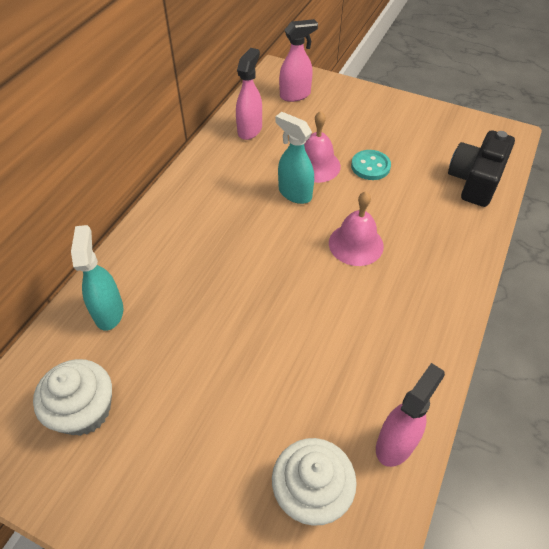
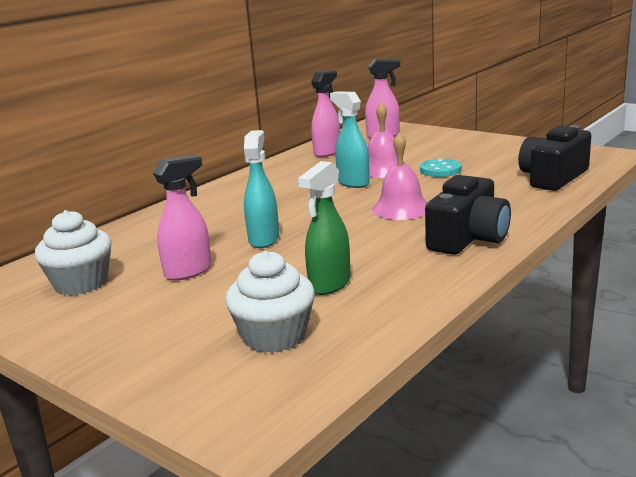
camera: 15 degrees right, 30 degrees down
turquoise spray bottle [71,225,123,331] -> turquoise spray bottle moved to [244,130,279,248]
pink spray bottle [376,363,445,467] -> pink spray bottle moved to [153,155,212,281]
none -> green spray bottle [298,161,351,295]
none -> black camera [425,175,511,255]

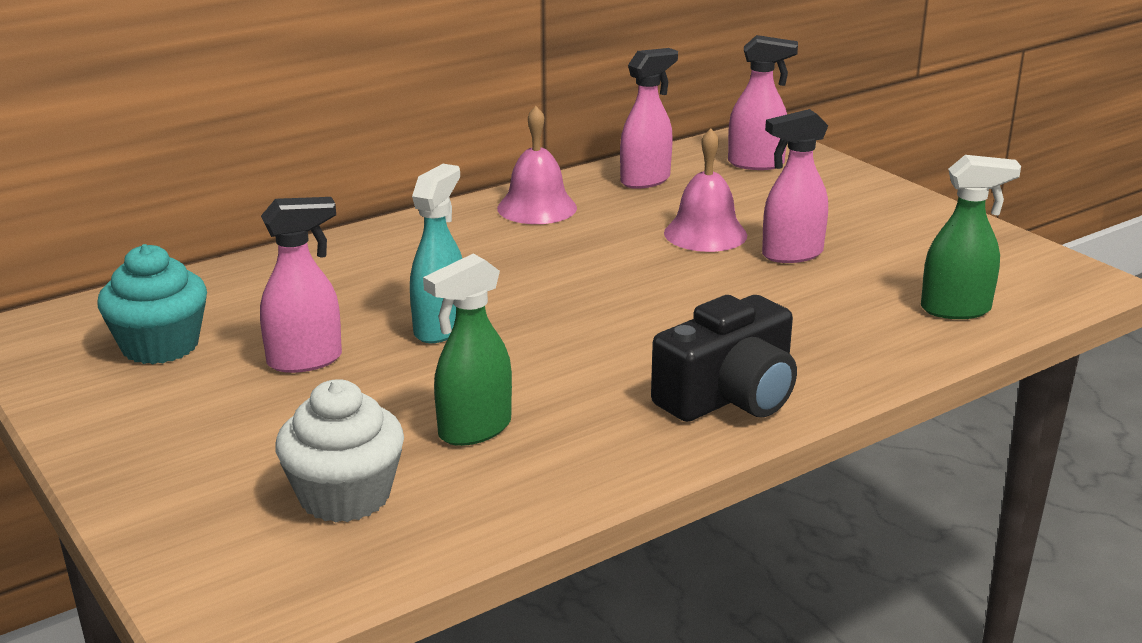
camera: 15 degrees right, 5 degrees up
white cupcake [35,210,112,295] -> turquoise cupcake [97,244,207,364]
turquoise spray bottle [330,91,370,188] -> none
pink bell [372,132,427,220] -> pink bell moved to [497,106,577,224]
turquoise button [420,159,462,177] -> pink spray bottle [762,109,828,263]
black camera [518,125,591,191] -> green spray bottle [921,155,1021,319]

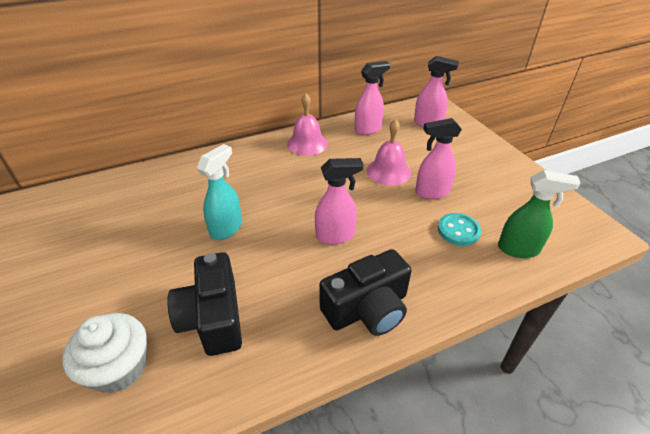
camera: 10 degrees right, 15 degrees up
turquoise cupcake [97,244,207,364] -> none
pink spray bottle [260,197,342,373] -> pink spray bottle moved to [315,158,364,244]
green spray bottle [423,254,512,446] -> black camera [167,252,242,356]
none -> turquoise button [438,213,481,246]

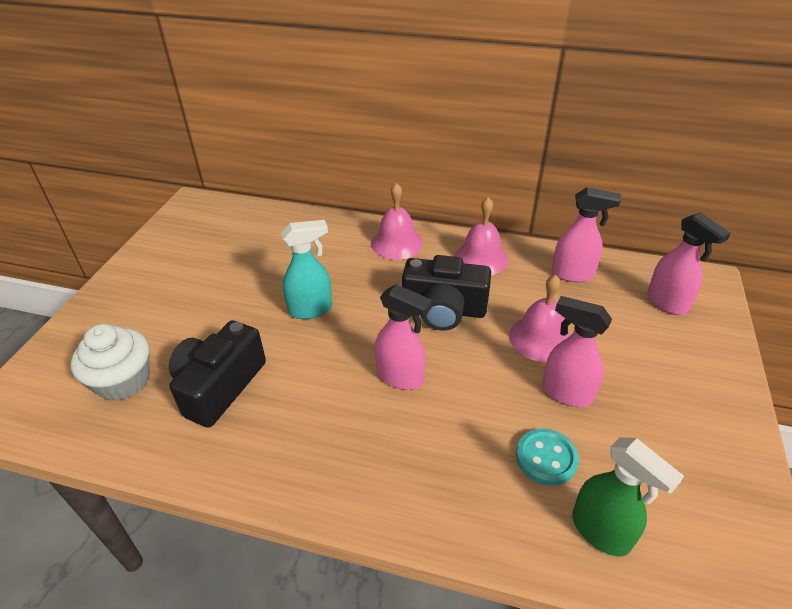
camera: 40 degrees right, 0 degrees up
black camera [319,249,411,336] -> black camera moved to [402,255,491,331]
none -> pink bell [371,183,423,260]

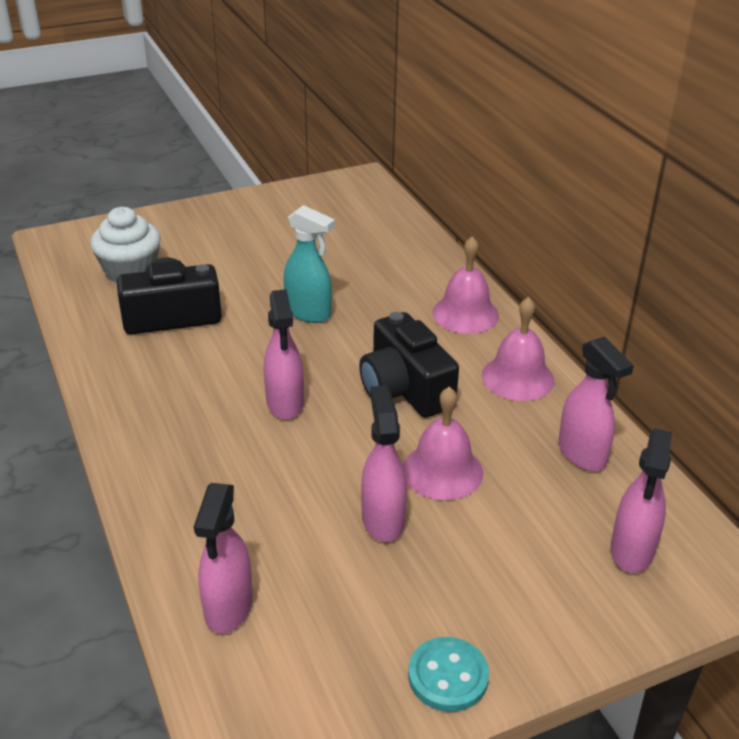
camera: 50 degrees right, 5 degrees down
turquoise button [516,428,579,486] -> turquoise button moved to [408,637,489,712]
green spray bottle [572,437,684,557] -> pink spray bottle [194,483,253,634]

